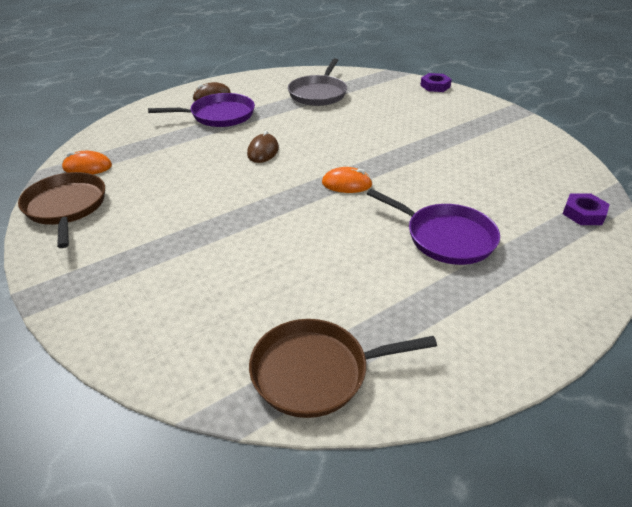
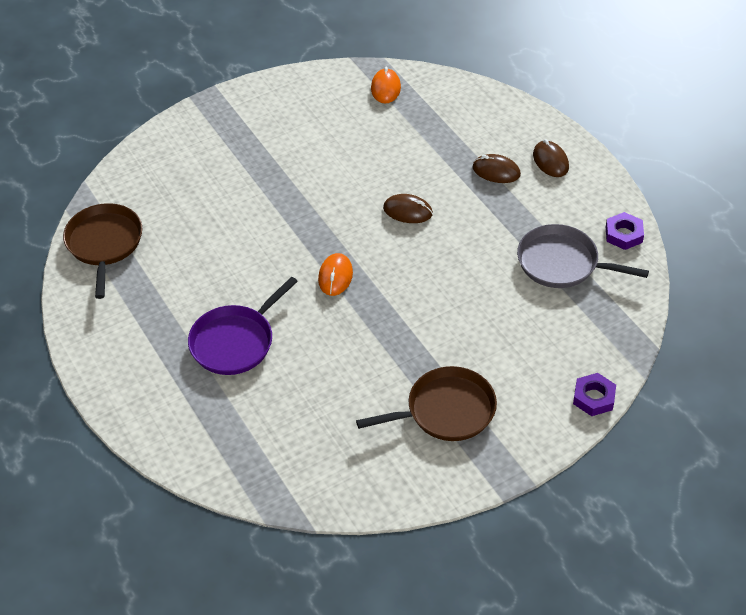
camera: 95 degrees right, 10 degrees up
brown pan [18,172,105,248] -> brown pan moved to [356,366,497,441]
purple pan [148,93,255,127] -> brown mouse [472,154,521,183]
purple nut [563,193,610,225] -> purple nut moved to [606,212,644,250]

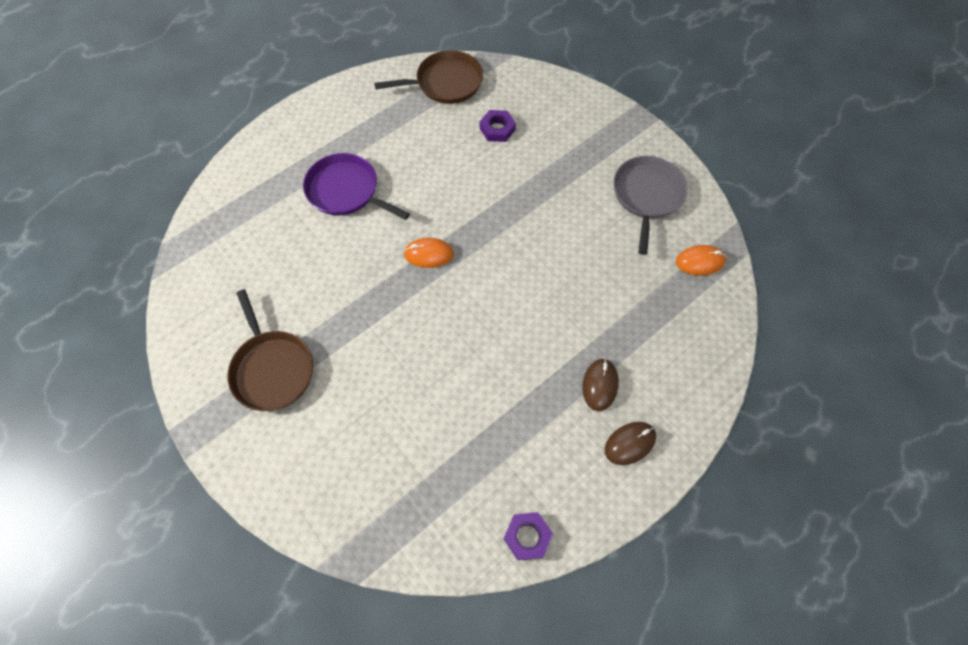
camera: 80 degrees right, 15 degrees up
brown mouse [383,194,433,223] -> none
grey pan [517,224,649,288] -> grey pan moved to [613,156,687,255]
purple nut [573,373,616,416] -> purple nut moved to [480,110,516,142]

